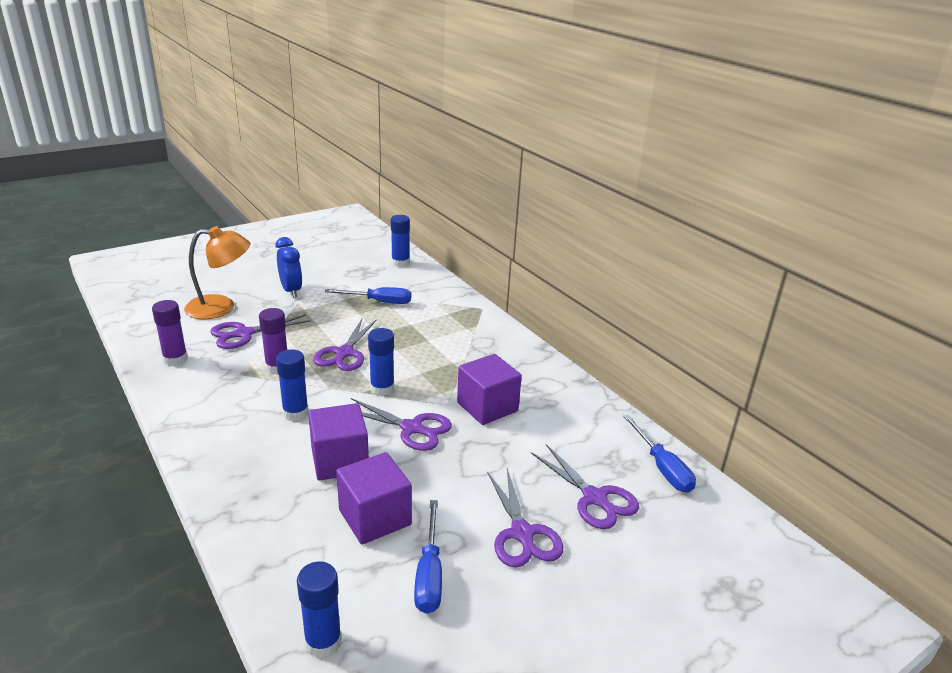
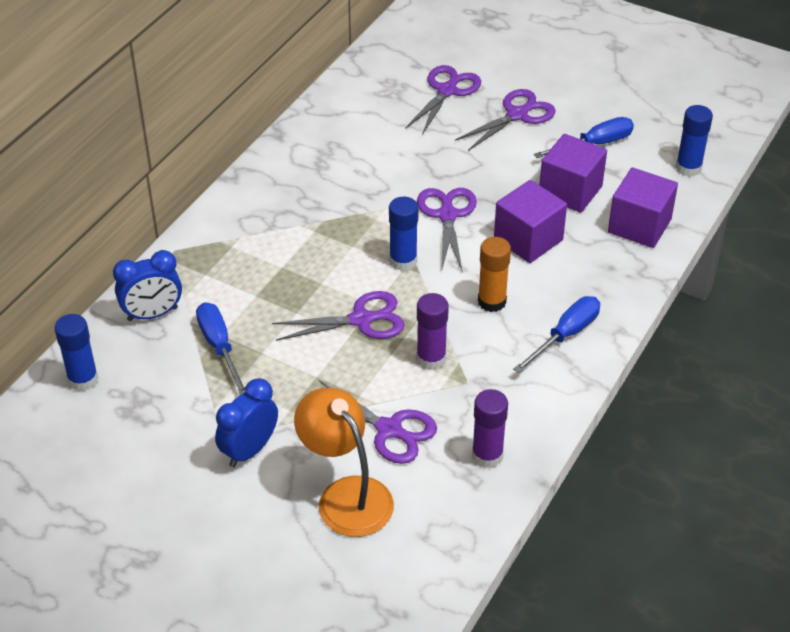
camera: 115 degrees left, 15 degrees up
blue glue stick [276,349,309,421] -> orange glue stick [478,237,511,312]
purple cube [457,354,522,425] -> purple cube moved to [608,167,678,248]
blue screwdriver [623,415,696,493] -> blue screwdriver moved to [513,296,600,373]
none -> blue clock [113,250,182,321]

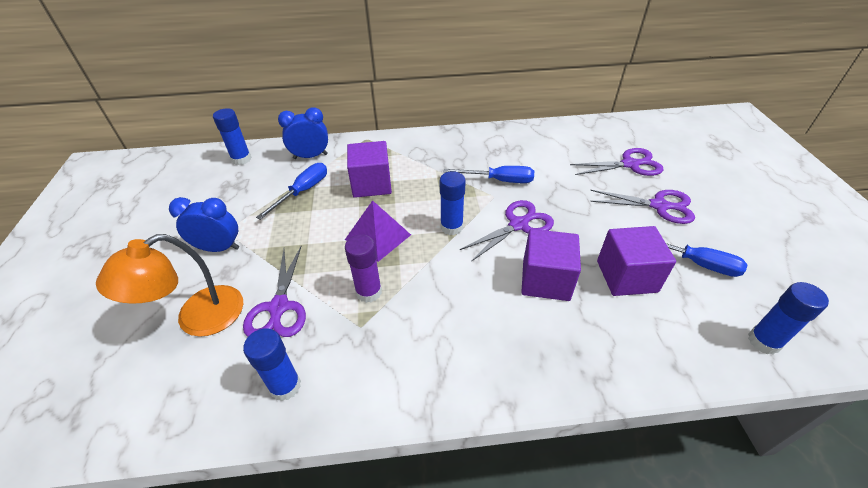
camera: 55 degrees right, 0 degrees up
blue clock [113,250,182,321] -> blue clock turned 135 degrees clockwise [278,107,328,159]
purple scissors [272,291,405,341] -> purple pyramid [345,200,411,262]
orange lamp [294,388,394,537] -> orange lamp turned 150 degrees counterclockwise [96,234,243,337]
purple glue stick [472,389,508,468] -> blue glue stick [243,328,301,401]
orange glue stick [478,237,511,312] -> none
blue screwdriver [513,296,600,373] -> blue screwdriver moved to [444,166,534,183]
purple cube [608,167,678,248] -> purple cube moved to [347,141,392,198]

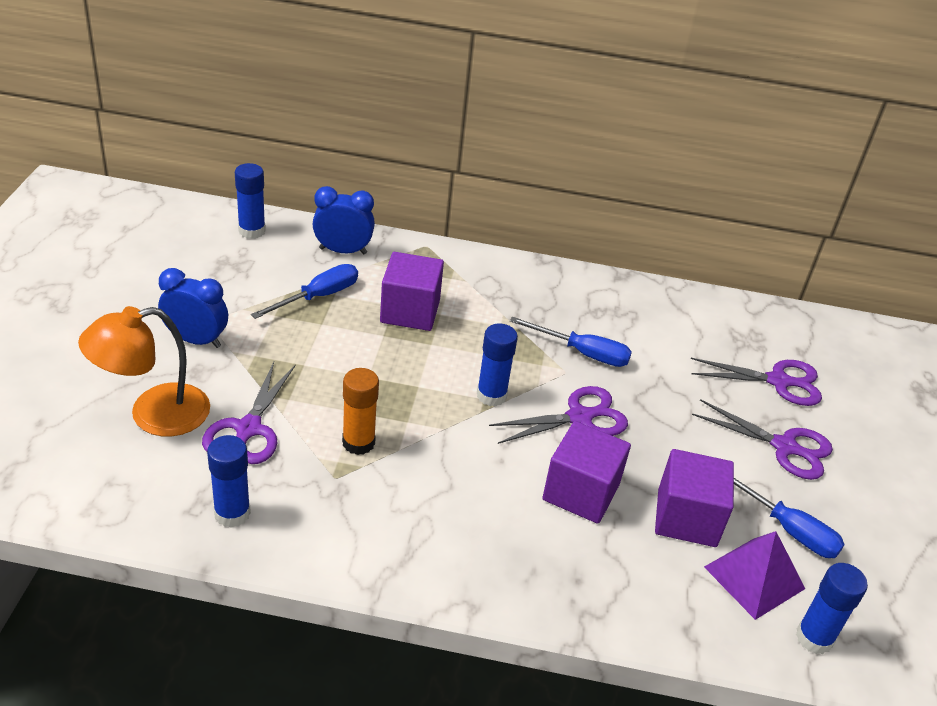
camera: 10 degrees right, 5 degrees down
purple pyramid [345,200,411,262] -> purple pyramid moved to [704,531,805,620]
purple glue stick [345,234,382,303] -> orange glue stick [342,368,379,455]

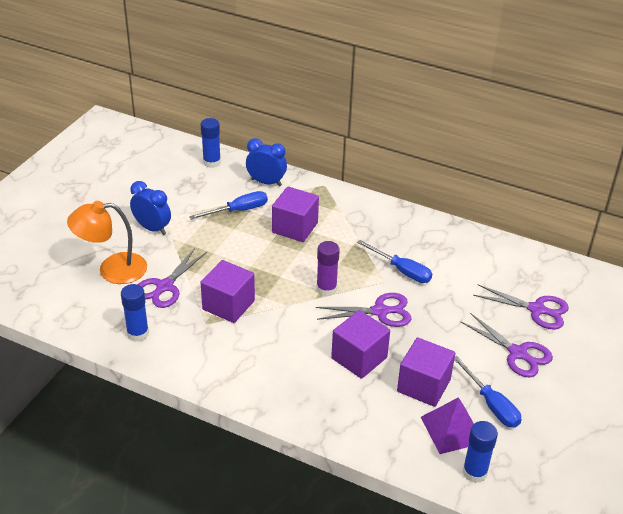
camera: 20 degrees right, 0 degrees up
orange glue stick [342,368,379,455] -> purple cube [200,260,255,323]
blue glue stick [477,324,518,406] -> purple glue stick [316,241,340,296]

